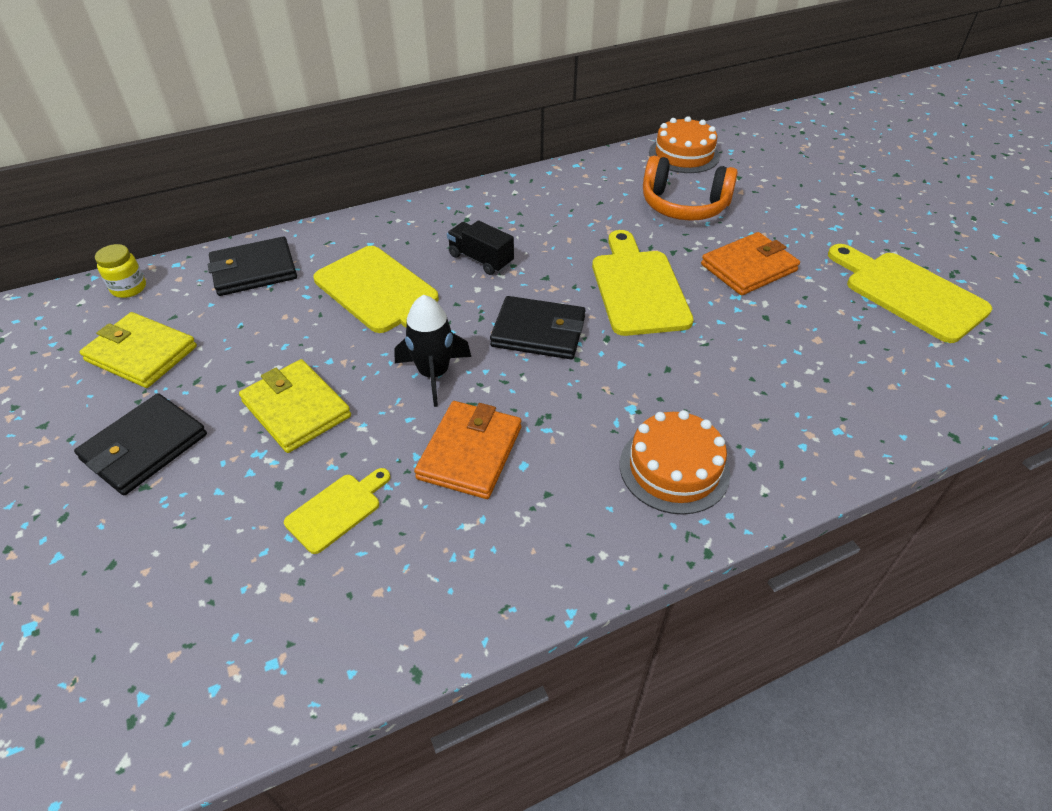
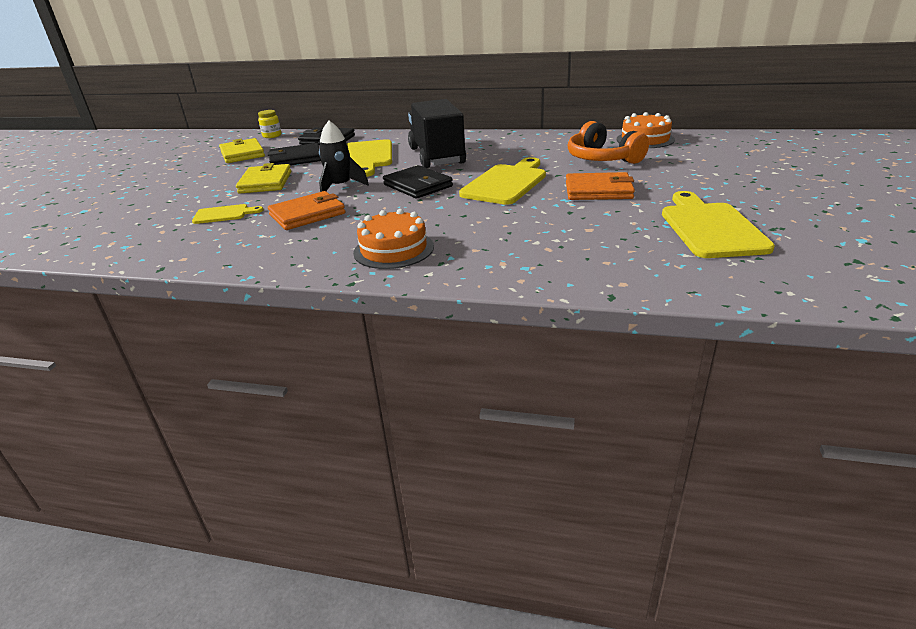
camera: 40 degrees right, 15 degrees down
black wallet [74,393,207,495] -> black wallet moved to [267,143,321,165]
black truck [447,220,514,275] -> black truck [408,99,466,168], size x2.10

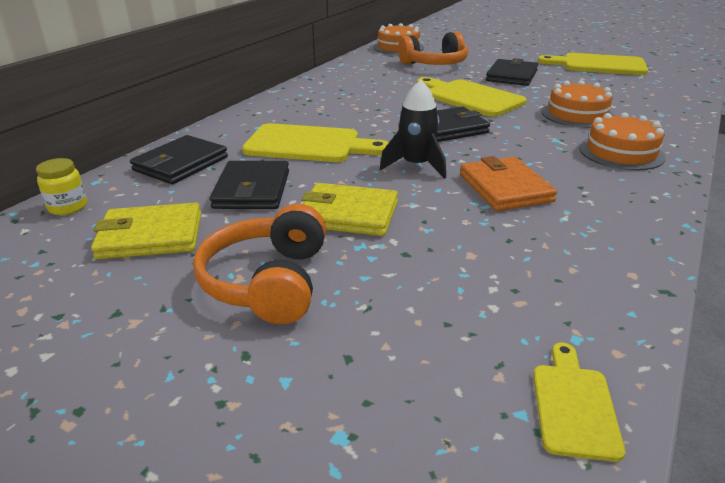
camera: 75 degrees left, 0 degrees up
yellow cutting board [192,204,264,224] -> yellow cutting board moved to [533,343,625,462]
black truck [408,99,466,168] -> none
orange wallet [566,172,635,200] -> black wallet [486,58,538,86]
none -> orange headphones [193,203,326,324]
none -> orange cake [542,80,614,128]

